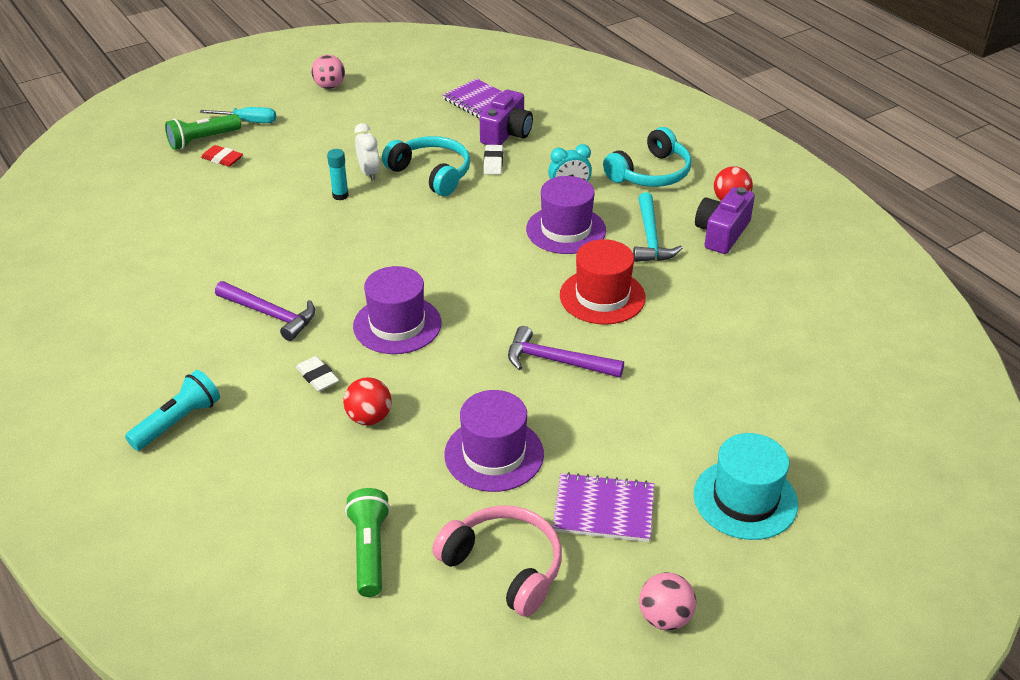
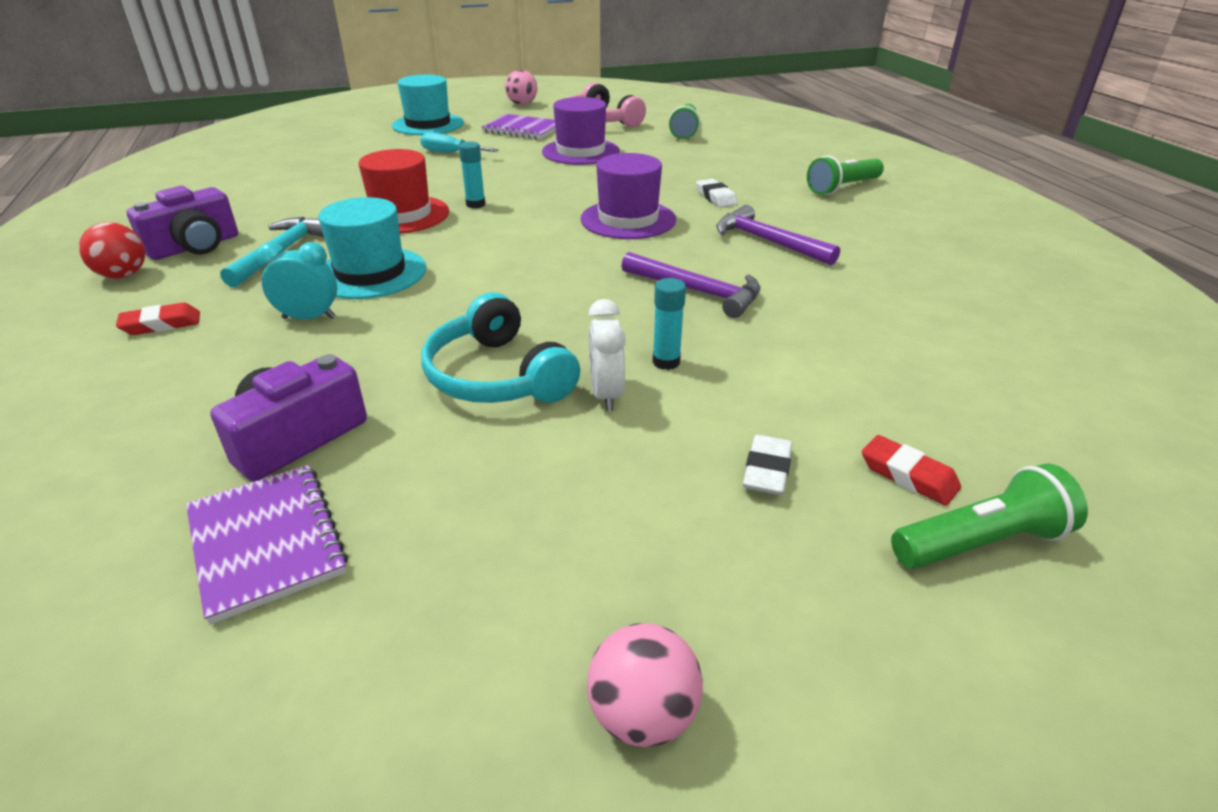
camera: 165 degrees left, 5 degrees down
turquoise flashlight [125,370,220,451] -> green flashlight [807,155,884,195]
turquoise screwdriver [200,107,276,123] -> turquoise screwdriver moved to [420,132,499,153]
red ball [343,377,392,425] -> none
white eraser [483,145,503,175] -> white eraser moved to [743,435,792,495]
purple hammer [508,326,624,378] -> purple hammer moved to [621,252,760,318]
purple hat [526,176,606,254] -> turquoise hat [318,197,426,299]
turquoise headphones [603,127,692,187] -> red eraser [116,303,200,335]
none -> turquoise glue stick [459,141,485,208]

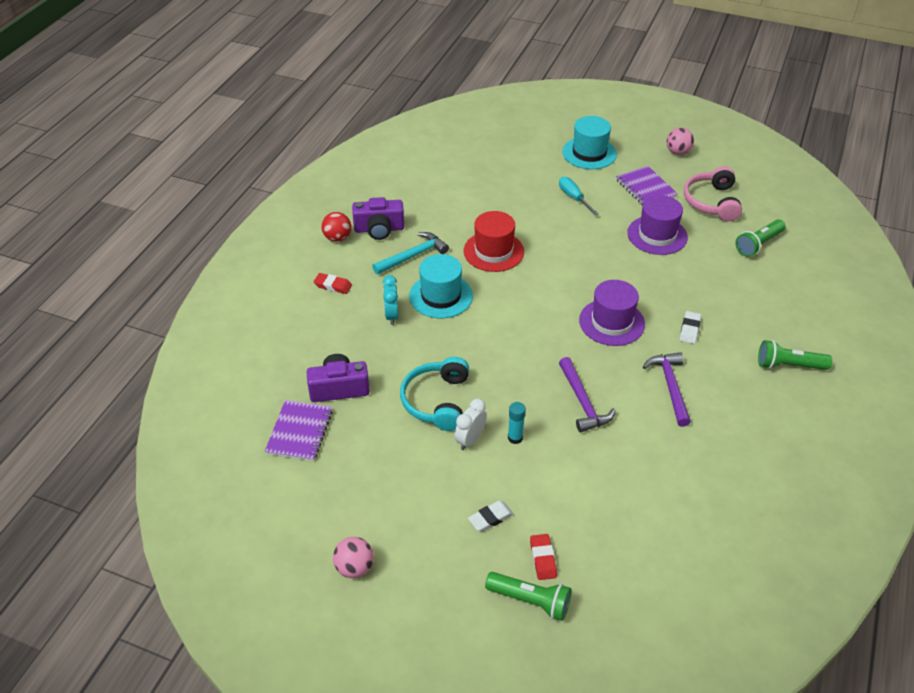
camera: 40 degrees right, 10 degrees up
turquoise clock [256,242,337,319] -> turquoise clock turned 135 degrees counterclockwise [383,275,398,325]
turquoise glue stick [459,141,485,208] -> none

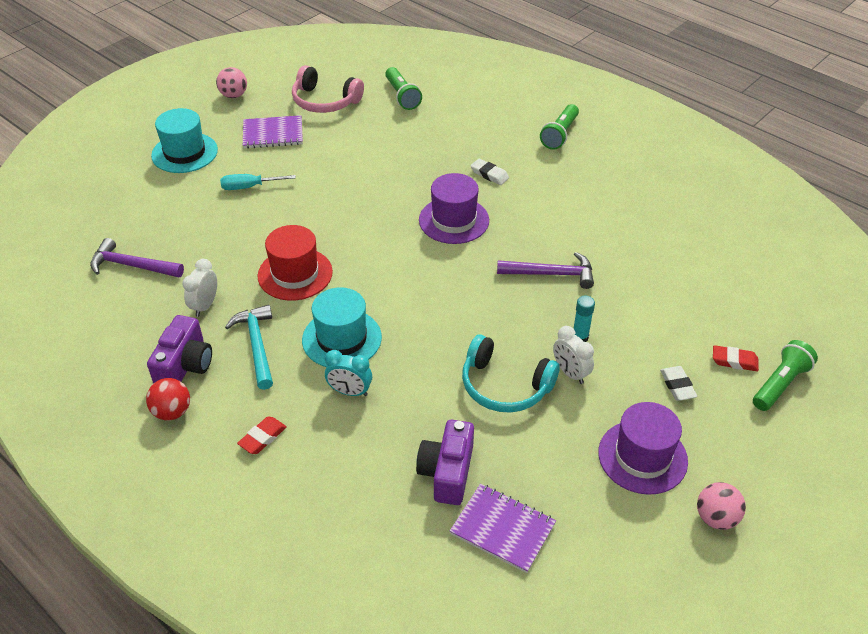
camera: 70 degrees left, 0 degrees up
purple hat [627,195,688,255] -> purple hat moved to [598,402,688,495]
purple hammer [643,352,691,427] -> purple hammer moved to [90,238,184,277]
none -> white clock [182,259,217,317]

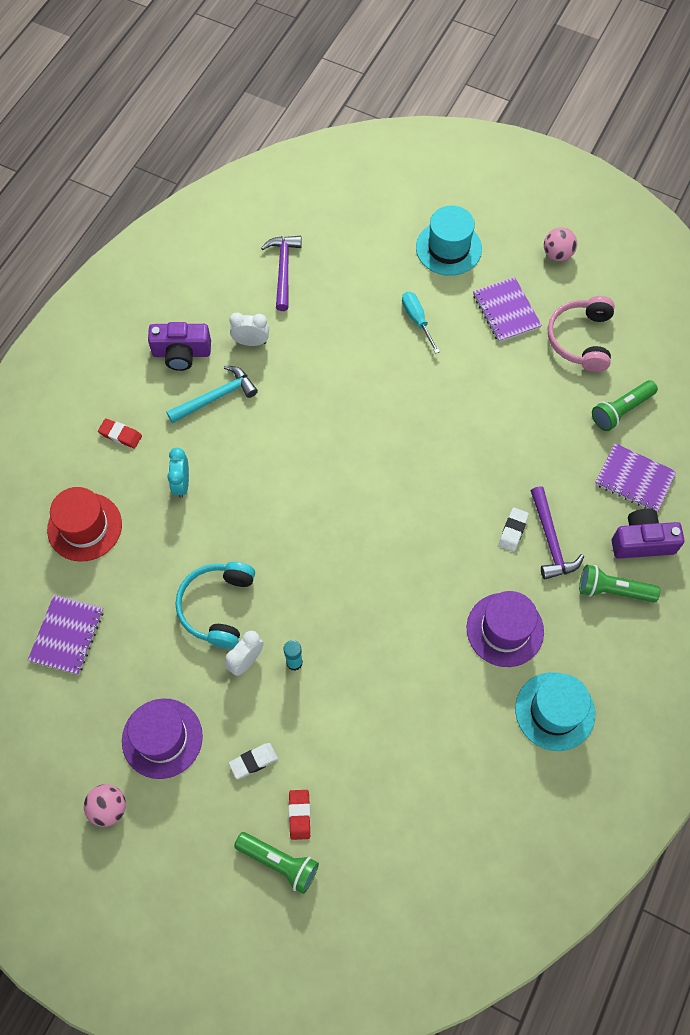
camera: 75 degrees right, 20 degrees up
red ball [146,378,190,420] -> none
red hat [257,225,333,300] -> red hat moved to [47,487,122,562]
turquoise hat [302,287,382,367] -> turquoise hat moved to [515,672,595,751]
purple camera [416,420,474,505] -> purple camera moved to [612,509,684,559]
purple hat [419,173,489,244] -> purple hat moved to [467,591,544,667]
purple hammer [497,252,594,289] -> purple hammer moved to [531,486,584,579]
none -> purple notebook [595,443,677,512]

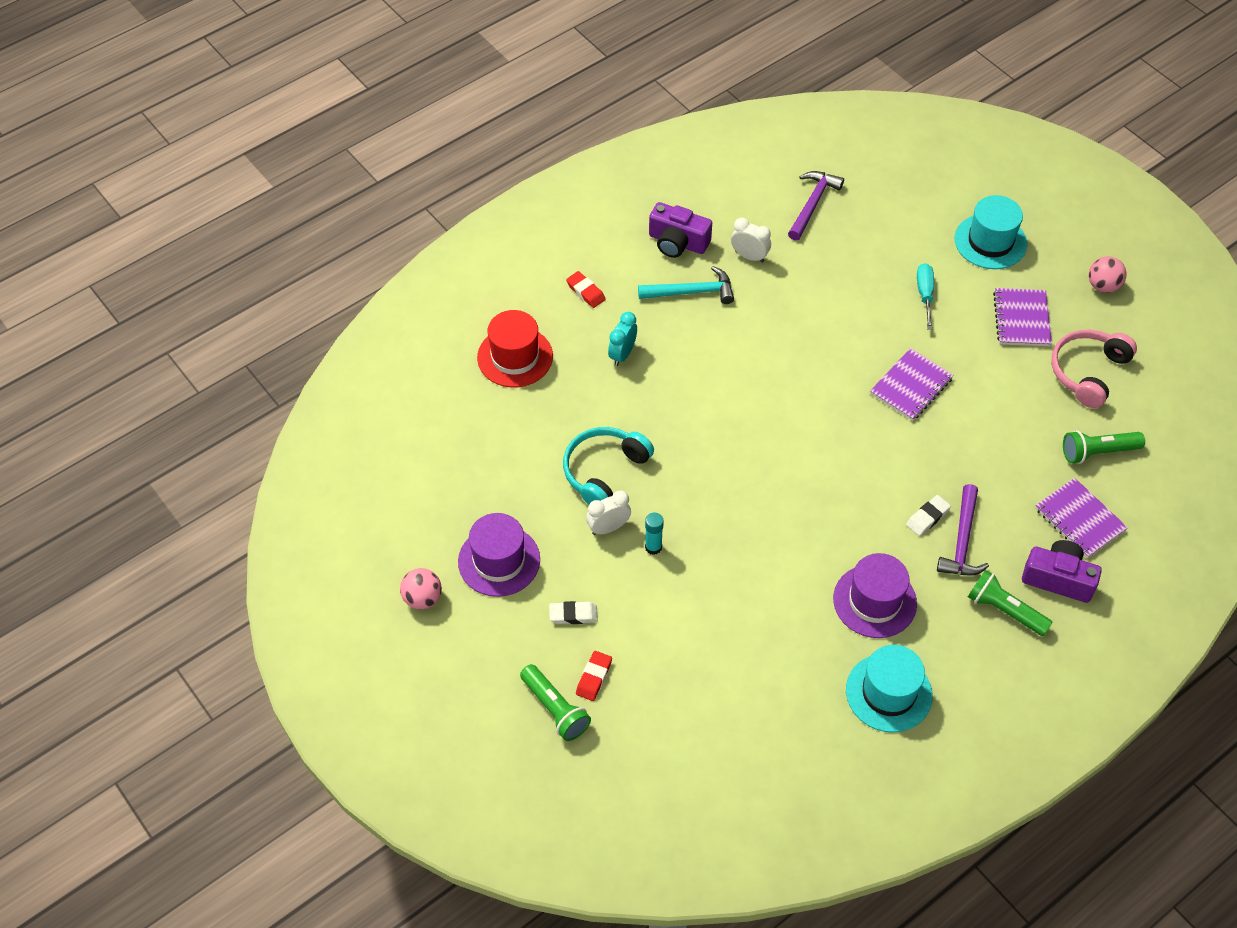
camera: 25 degrees right, 10 degrees down
purple notebook [28,595,103,675] -> purple notebook moved to [870,348,953,421]

